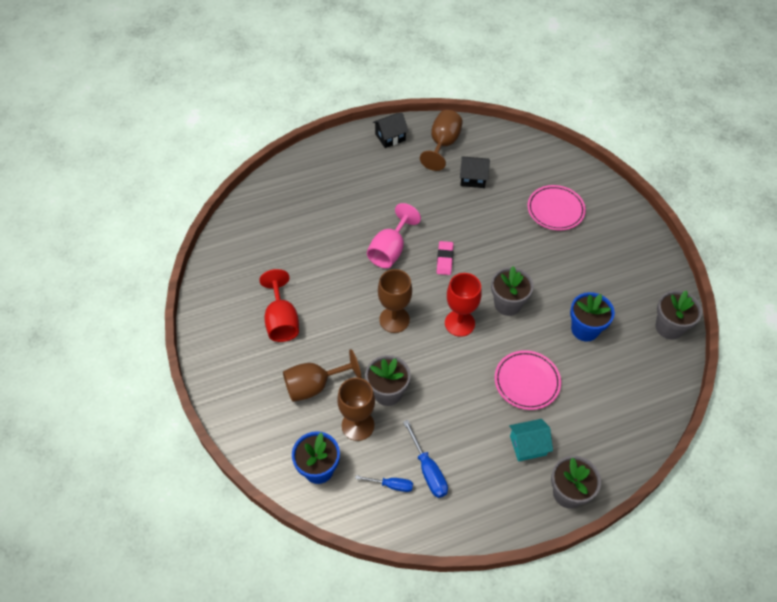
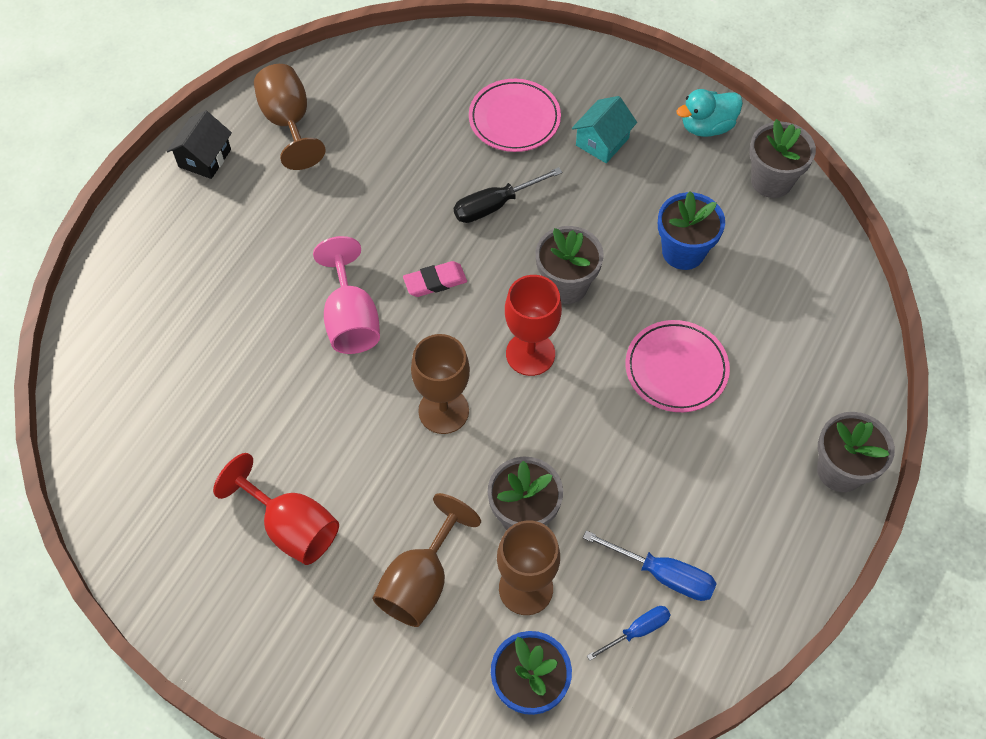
camera: 40 degrees left, 5 degrees up
pink eraser [437,241,454,275] -> pink eraser turned 75 degrees counterclockwise [403,261,467,297]
black house [460,156,490,188] -> none
turquoise house [509,419,553,461] -> turquoise house moved to [572,96,637,163]
none -> black screwdriver [454,167,563,223]
none -> turquoise duck [677,89,743,137]

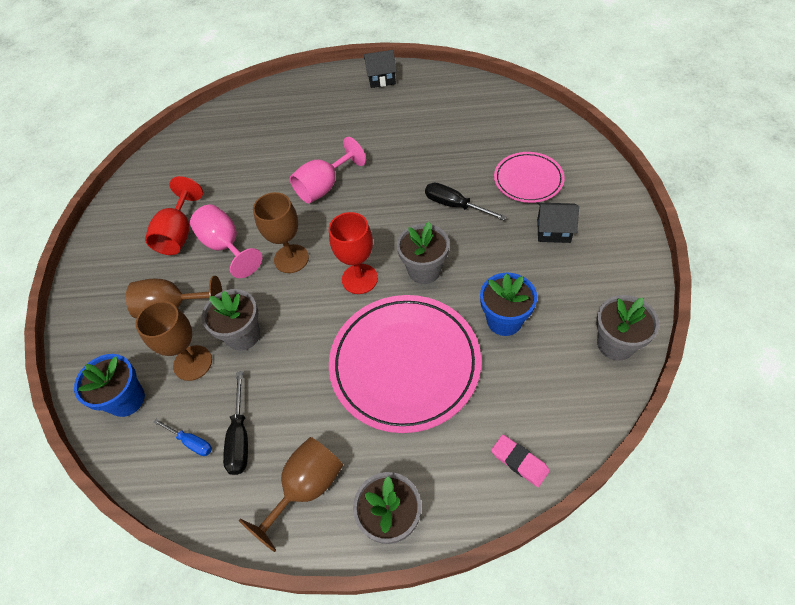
camera: 65 degrees right, 5 degrees down
brown goblet [254,64,326,170] -> brown goblet moved to [239,437,343,552]
pink eraser [403,261,467,297] -> pink eraser moved to [491,435,550,487]
turquoise house [572,96,637,163] -> black house [537,203,579,243]
blue screwdriver [583,530,717,601] -> black screwdriver [223,371,248,475]
pink plate [625,320,730,412] -> pink plate [329,295,481,433], size x1.81
turquoise duck [677,89,743,137] -> none
none -> pink goblet [190,205,262,278]

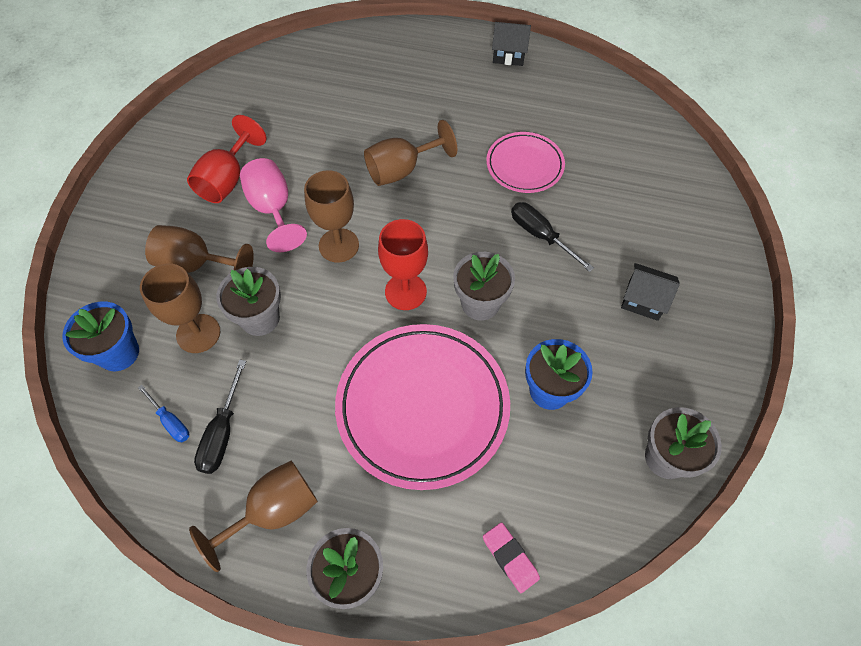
camera: 10 degrees right, 5 degrees up
pink goblet [290,137,366,203] -> brown goblet [364,120,457,186]
pink plate [494,152,565,203] -> pink plate moved to [486,132,565,193]

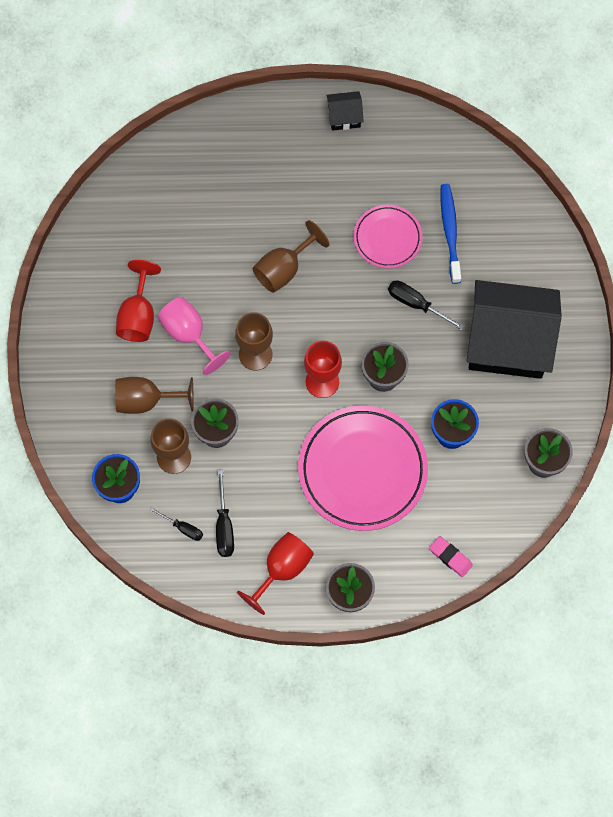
camera: 15 degrees left, 10 degrees up
blue screwdriver [138,385,189,442] -> black screwdriver [150,508,203,541]
brown goblet [189,461,318,572] -> red goblet [237,532,314,615]
black house [621,263,680,321] -> black house [466,280,562,379], size x2.43
none -> blue toothbrush [441,184,461,284]

